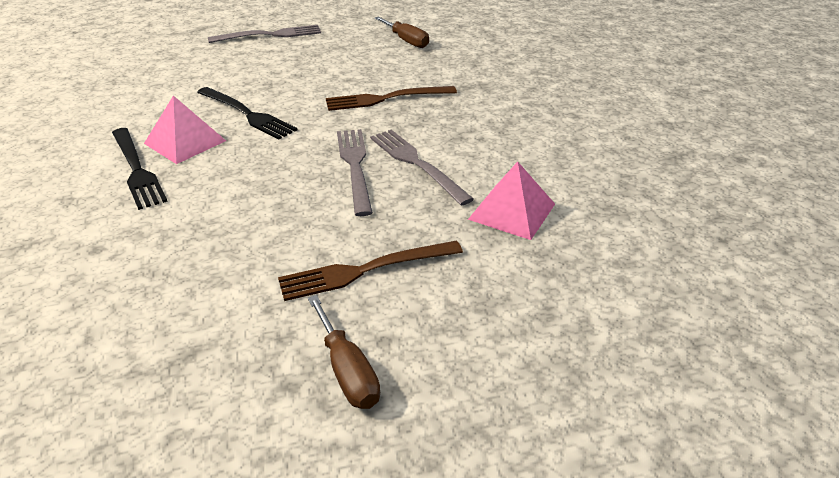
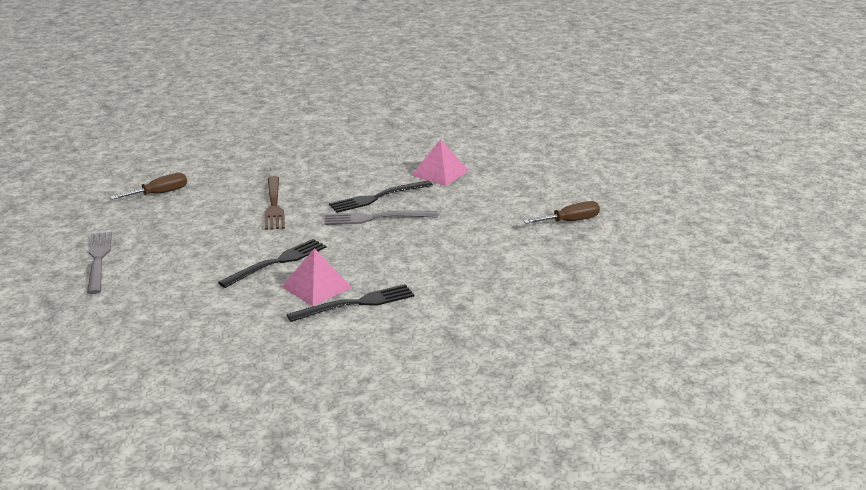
camera: 85 degrees left, 10 degrees down
brown fork [278,240,463,301] -> none
grey fork [370,130,474,206] -> black fork [329,181,433,213]

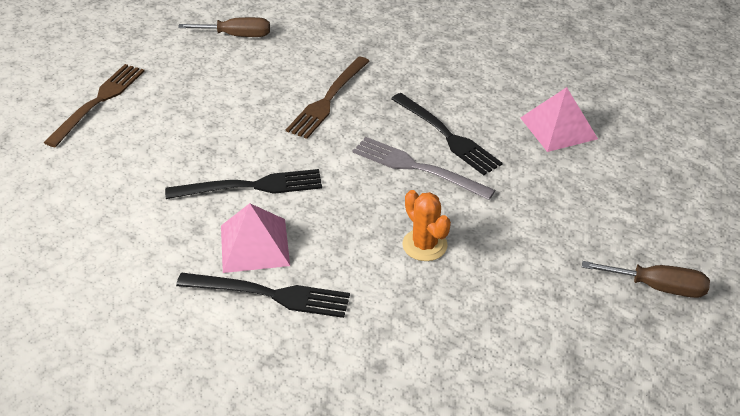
camera: 35 degrees right, 15 degrees up
grey fork [87,232,112,294] -> brown fork [44,64,145,147]
black fork [329,181,433,213] -> black fork turned 135 degrees counterclockwise [391,93,503,175]
none -> orange cactus [402,190,451,261]

